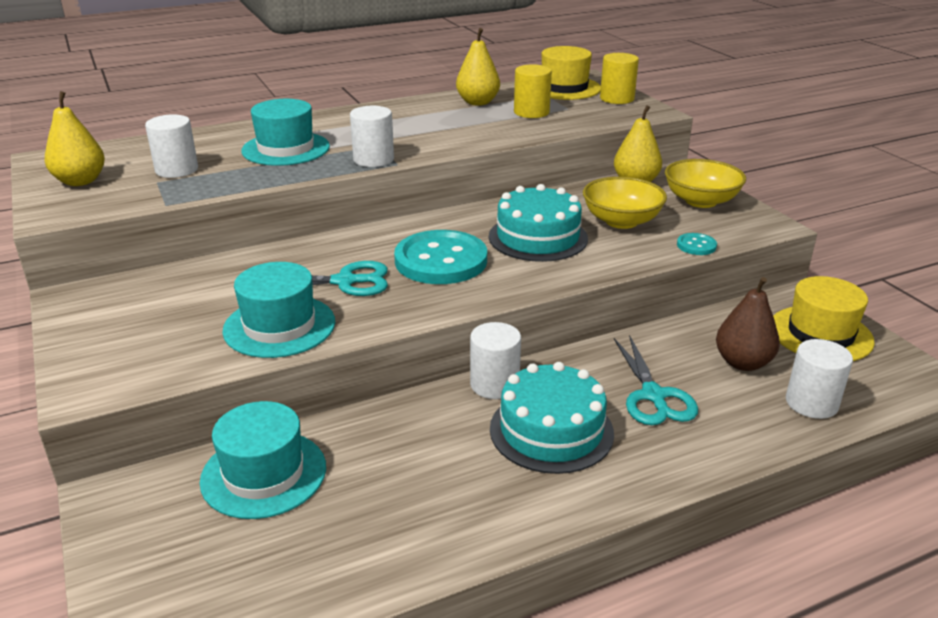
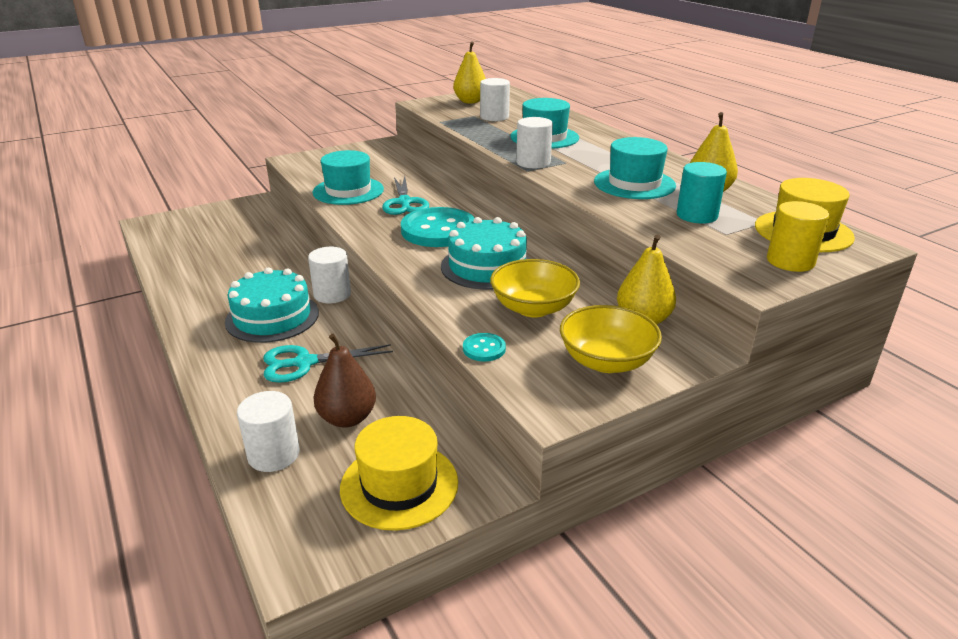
camera: 85 degrees right, 0 degrees up
turquoise hat [200,401,326,519] -> turquoise hat moved to [594,137,676,199]
yellow cylinder [514,64,552,118] -> turquoise cylinder [677,162,727,224]

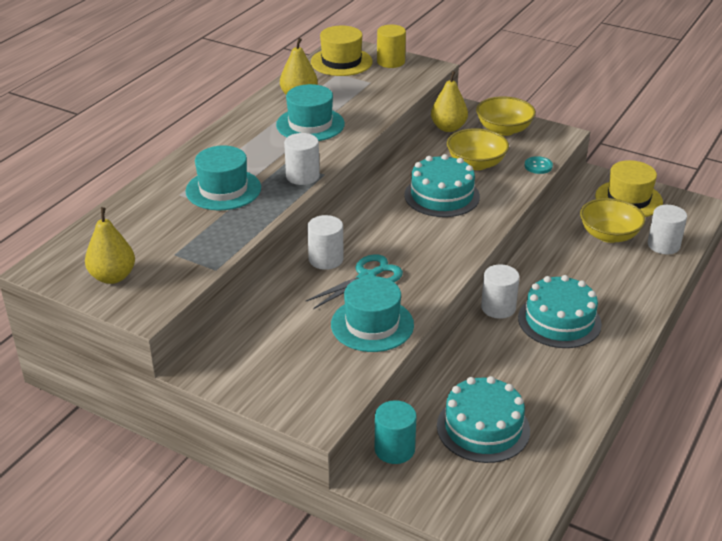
camera: 120 degrees left, 5 degrees up
turquoise scissors [263,344,393,383] -> none
brown pear [313,334,376,428] -> yellow bowl [580,198,645,243]
turquoise button [401,207,474,247] -> none
white cylinder [480,78,510,121] -> white cylinder moved to [307,215,344,270]
turquoise cylinder [677,162,727,224] -> turquoise cylinder moved to [375,400,417,464]
none -> turquoise cake [437,376,530,463]

